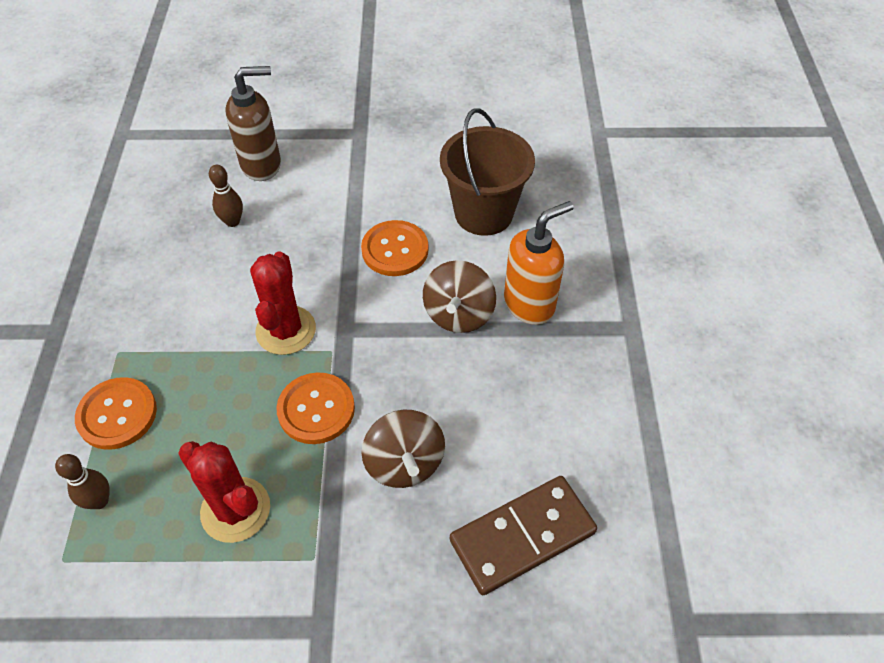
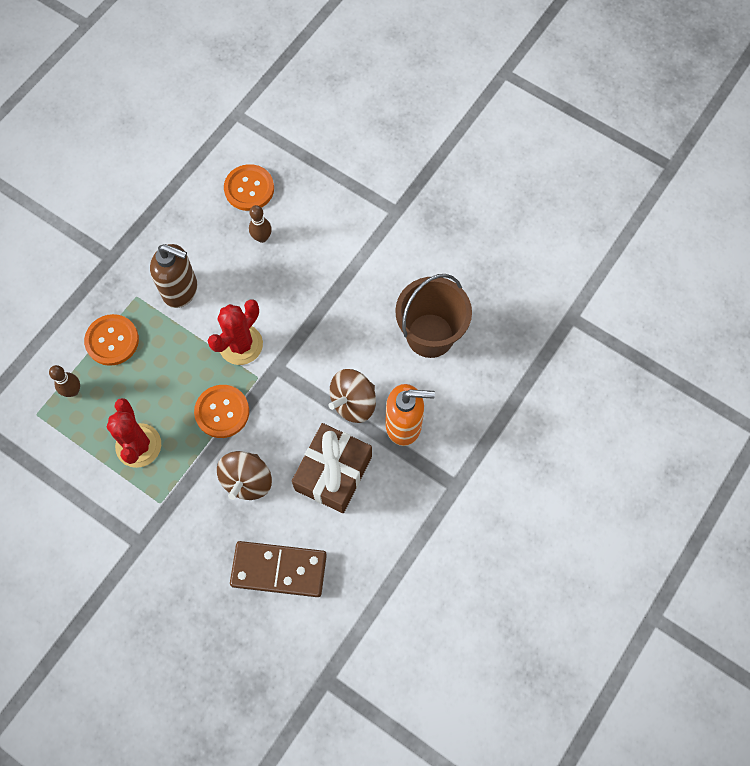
camera: 35 degrees right, 15 degrees up
brown soap dispenser [225,66,281,181] -> brown soap dispenser moved to [150,244,197,308]
orange button [361,220,428,276] -> orange button moved to [224,164,274,211]
none -> brown gift [292,423,372,513]

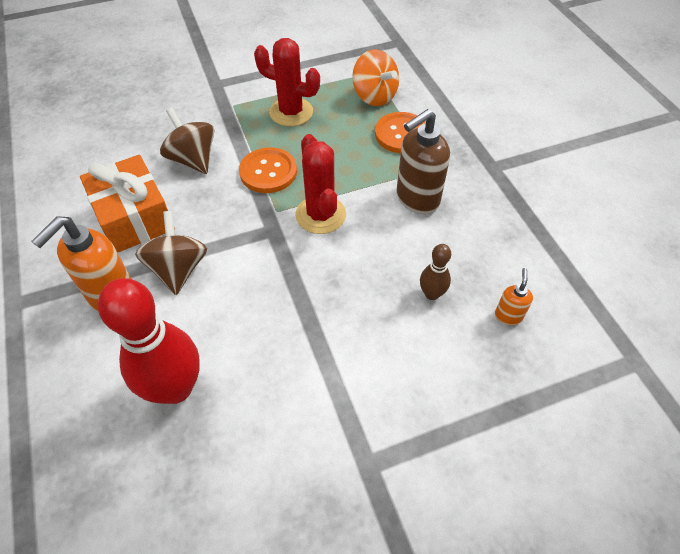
camera: 125 degrees right, 15 degrees down
brown bowling pin [49,365,80,397] -> orange spinning top [352,49,399,106]
orange button [224,164,274,211] -> orange soap dispenser [495,268,533,325]
brown domino [230,541,327,597] -> none
brown gift [292,423,372,513] -> orange gift [80,155,175,253]
brown bucket [395,274,472,358] -> red bowling pin [98,278,200,404]

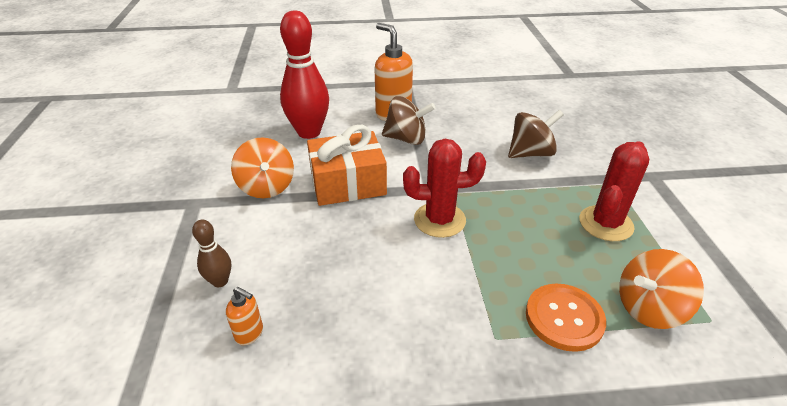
camera: 105 degrees right, 15 degrees down
orange gift [80,155,175,253] -> orange gift moved to [307,125,387,206]
orange button [239,147,297,193] -> none
brown soap dispenser [397,109,450,214] -> none
brown bowling pin [420,244,451,300] -> brown bowling pin moved to [192,220,231,287]
none -> orange spinning top [231,137,294,198]

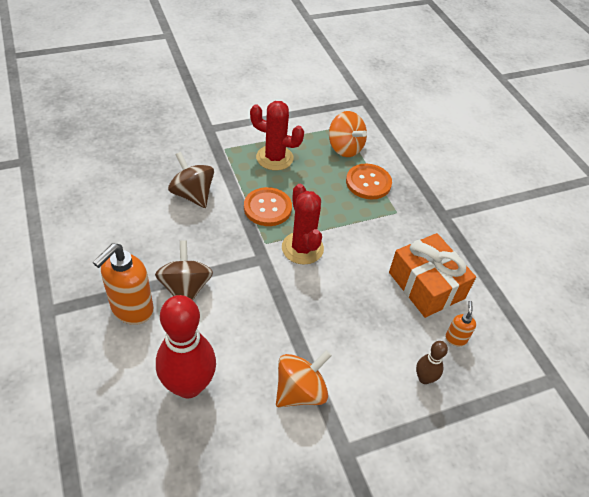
camera: 110 degrees left, 10 degrees up
orange gift [307,125,387,206] -> orange gift moved to [389,233,476,318]
none -> orange button [244,187,292,226]

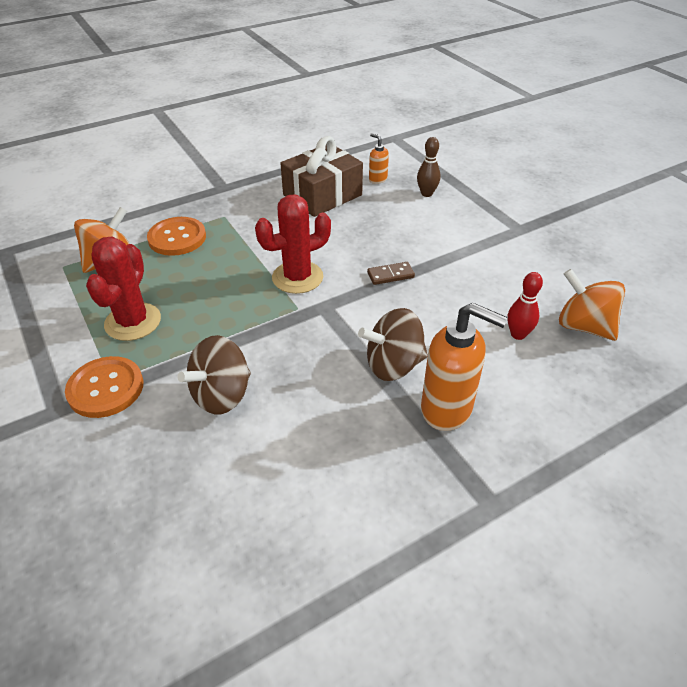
camera: 95 degrees left, 5 degrees down
red bowling pin [156,295,216,399] -> red bowling pin [507,272,543,340], size x0.47
orange button [244,187,292,226] -> orange button moved to [65,356,144,418]
orange spinning top [276,350,332,407] -> orange spinning top moved to [559,269,625,341]
orange gift [389,233,476,318] -> brown gift [280,136,363,217]
orange soap dispenser [445,301,476,346] -> orange soap dispenser turned 45 degrees clockwise [369,133,389,184]
none -> brown domino [367,262,415,285]

